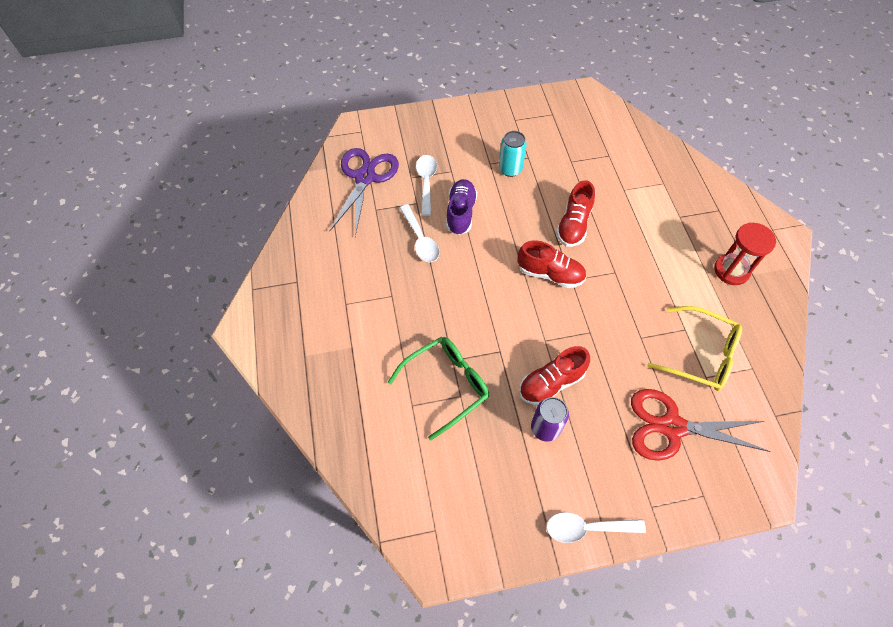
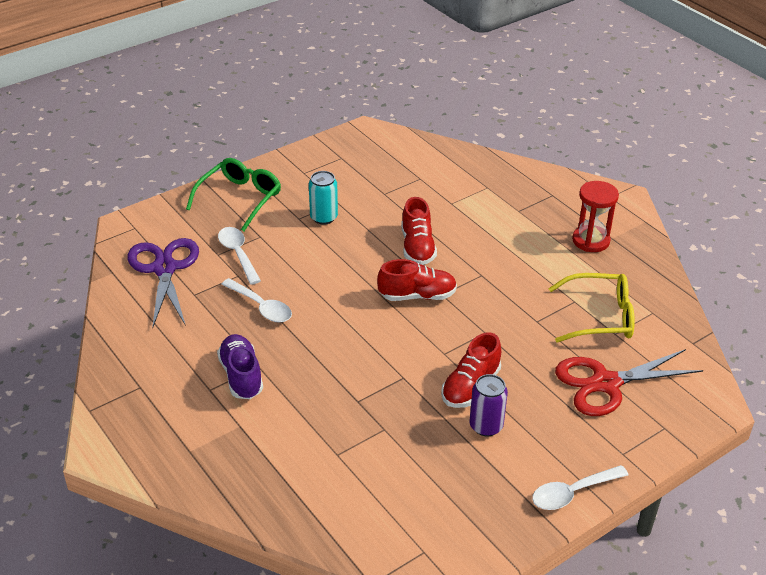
camera: 25 degrees left, 20 degrees down
green glasses [388,337,489,440] -> green glasses moved to [186,158,281,231]
purple shoe [446,179,477,235] -> purple shoe moved to [217,334,263,399]

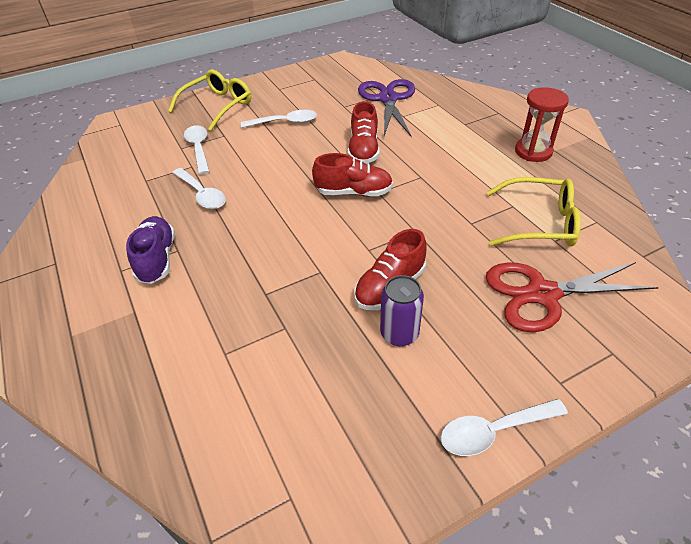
camera: 10 degrees right, 5 degrees up
purple scissors [128,238,199,329] -> purple scissors moved to [358,79,415,136]
green glasses [186,158,281,231] -> yellow glasses [168,69,251,131]
turquoise can [309,171,338,225] -> white spoon [241,110,317,128]

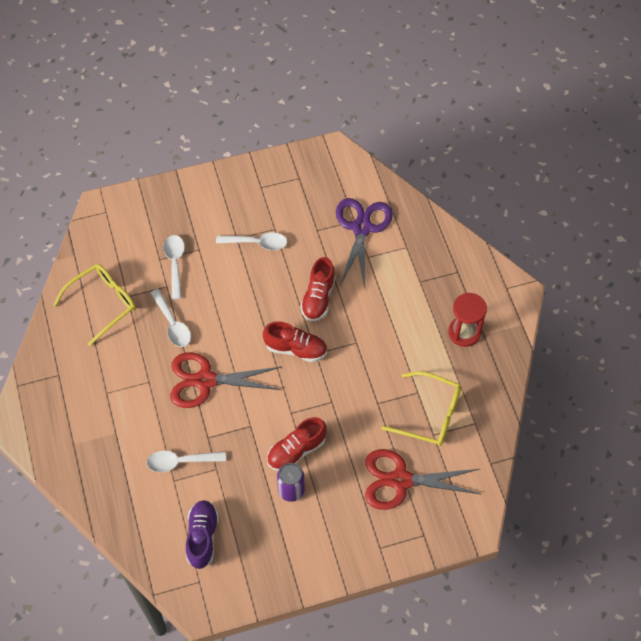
camera: 10 degrees right, 15 degrees up
purple shoe [126,216,175,284] -> purple shoe moved to [186,500,219,569]
yellow glasses [168,69,251,131] -> yellow glasses moved to [53,264,136,346]
white spoon [441,399,568,456] -> white spoon moved to [147,451,226,472]
none -> red scissors [170,352,282,408]

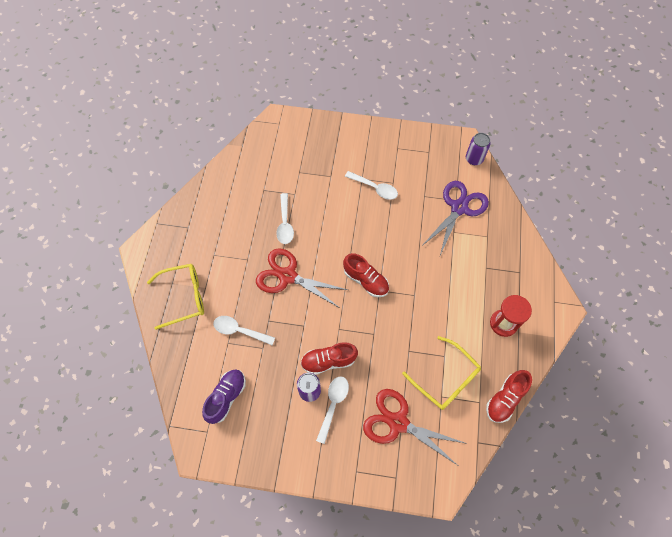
camera: 25 degrees right, 5 degrees up
yellow glasses [53,264,136,346] -> yellow glasses moved to [147,264,204,330]
white spoon [163,235,185,299] -> white spoon moved to [316,377,349,444]
red shoe [300,257,336,321] -> red shoe moved to [486,370,532,423]
none -> purple can [466,133,491,165]

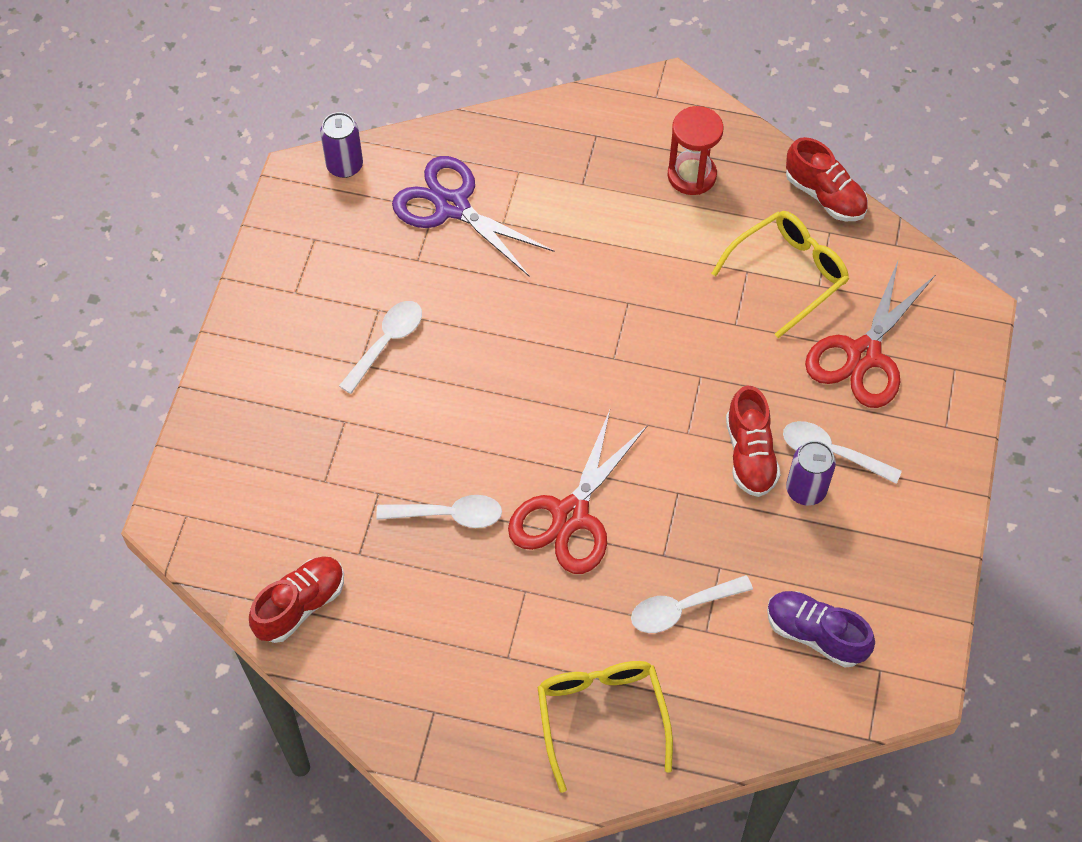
camera: 85 degrees left, 5 degrees down
white spoon [213,316,275,345] -> white spoon turned 45 degrees clockwise [631,575,753,633]
red shoe [343,253,389,297] -> red shoe moved to [249,556,344,643]

